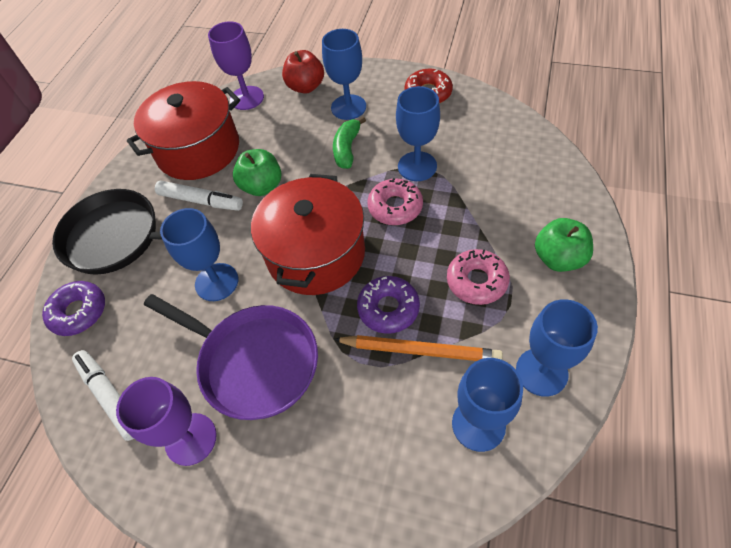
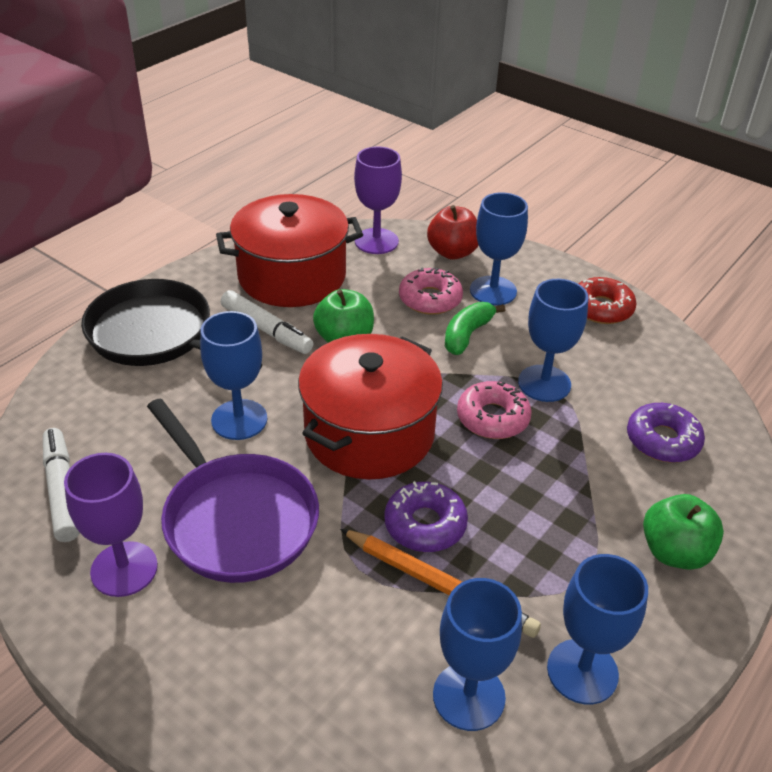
camera: 15 degrees right, 15 degrees down
purple donut [42,281,105,336] -> purple donut moved to [627,403,705,463]
pink donut [447,249,510,305] -> pink donut moved to [399,267,463,315]

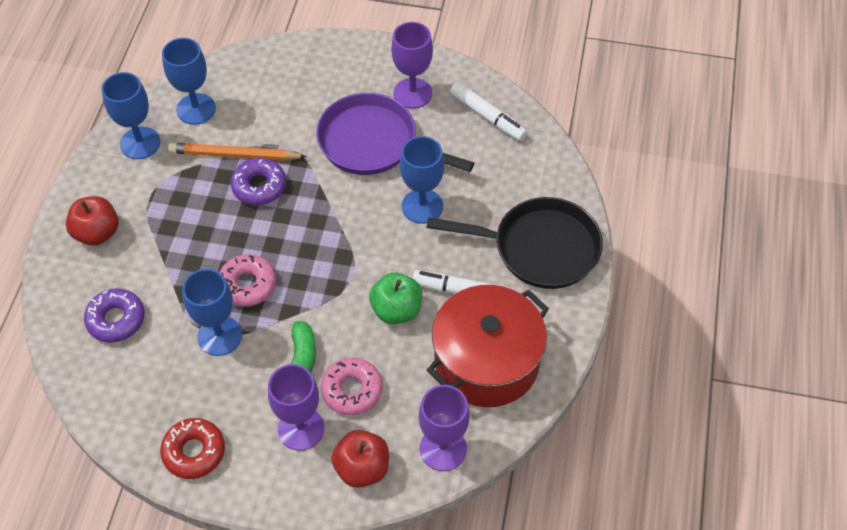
camera: 155 degrees right, 15 degrees up
red pot [298,334,443,479] -> none
blue goblet [470,193,528,305] -> purple goblet [268,364,324,451]
green apple [643,494,724,570] -> red apple [66,196,118,246]

